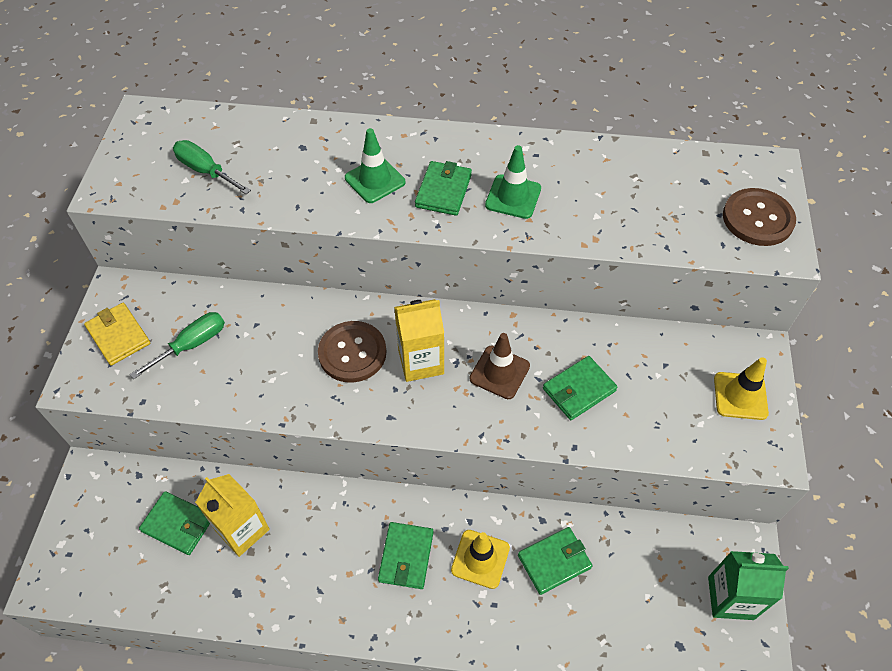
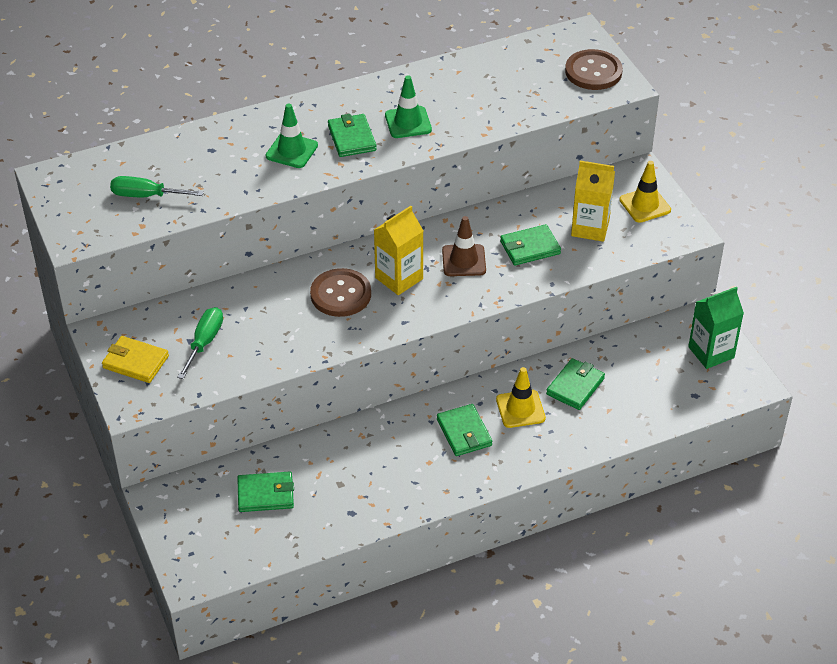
camera: 30 degrees left, 10 degrees down
yellow carton [195,474,270,557] -> yellow carton moved to [571,161,615,242]
green wallet [543,356,618,420] -> green wallet turned 45 degrees clockwise [500,224,561,266]

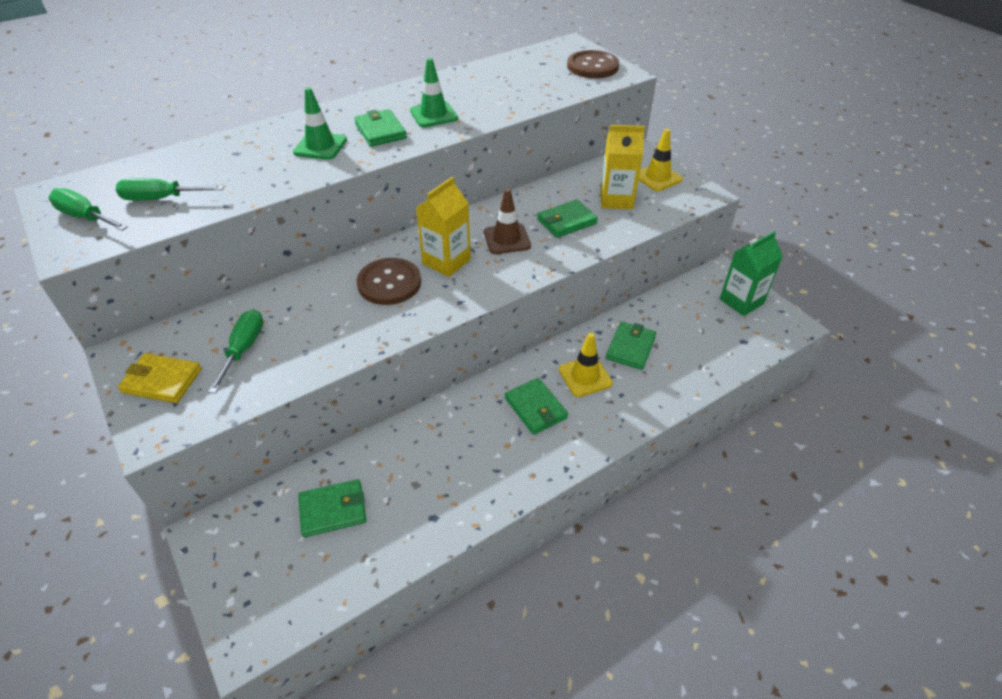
camera: 10 degrees left, 0 degrees up
none -> green screwdriver [48,188,128,231]

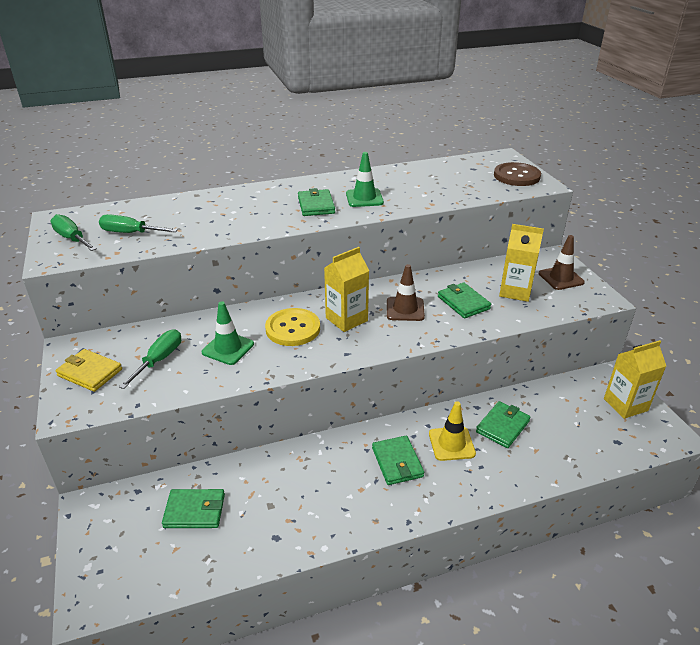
camera: 15 degrees right, 10 degrees down
green traffic cone [293,87,347,160] -> green traffic cone moved to [202,301,254,365]
brown button [357,258,421,305] -> yellow button [265,308,320,346]
green wallet [537,199,598,238] -> green wallet turned 75 degrees clockwise [438,283,491,319]
yellow traffic cone [639,129,683,191] -> brown traffic cone [539,235,585,290]
green carton [720,231,783,316] -> yellow carton [604,340,666,419]

